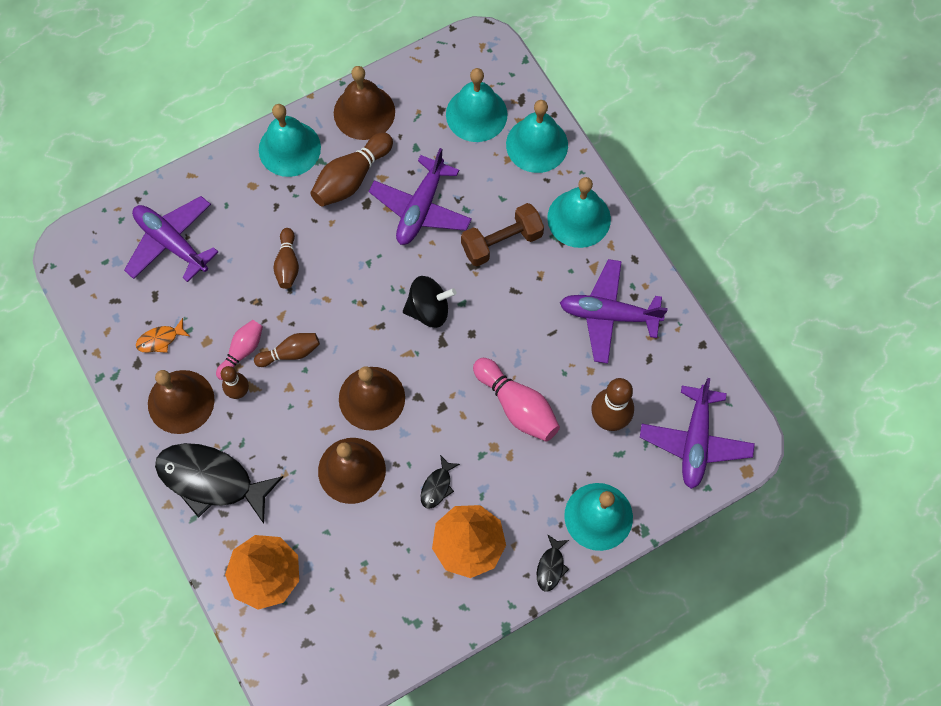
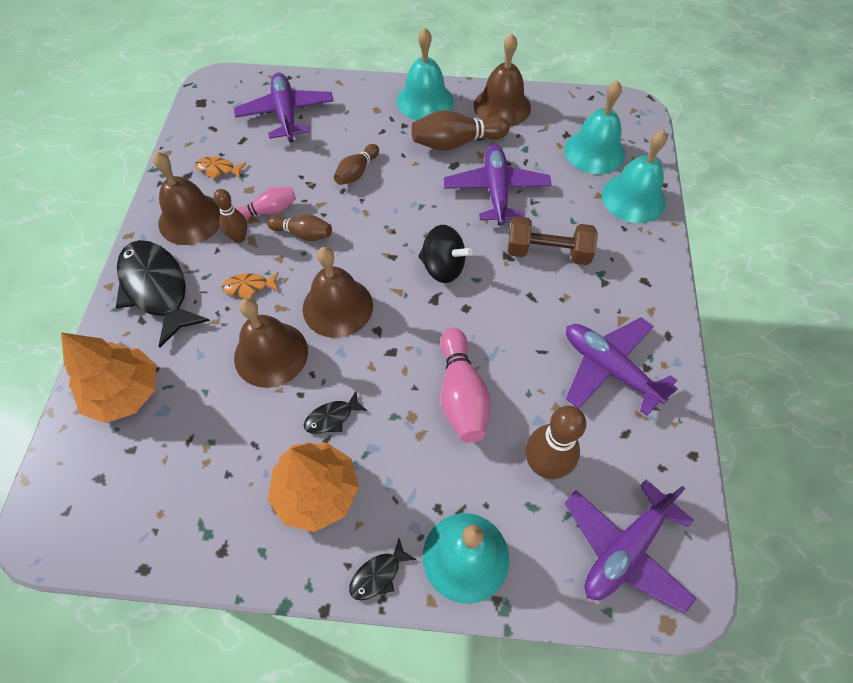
camera: 35 degrees right, 10 degrees down
purple plane [369,148,472,245] -> purple plane turned 120 degrees clockwise [444,144,552,225]
turquoise bell [547,177,611,248] -> none
none -> orange fish [222,272,279,298]

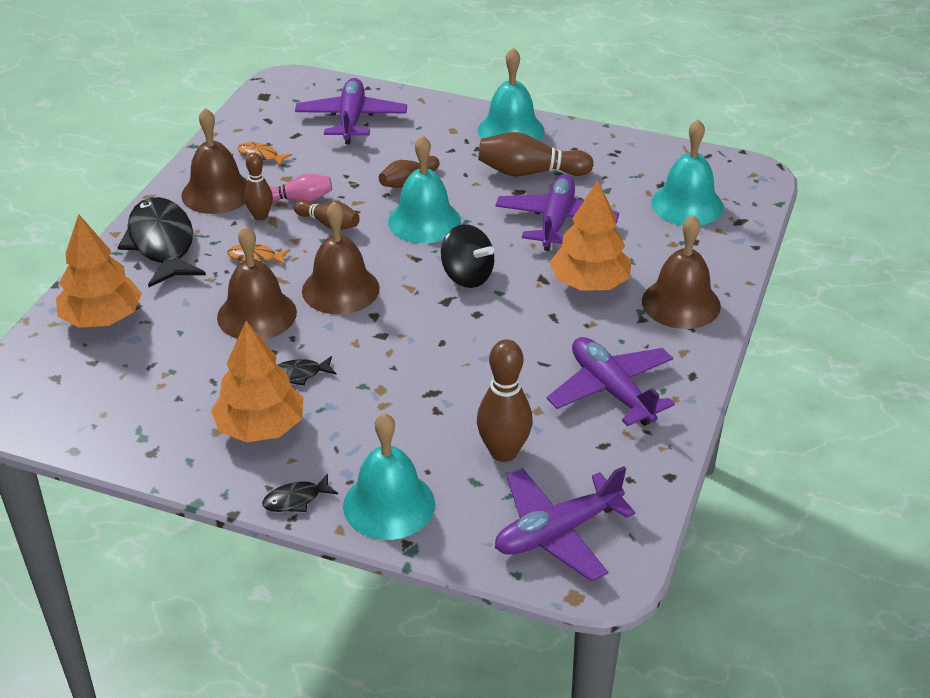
camera: 15 degrees right, 20 degrees down
pink bowling pin [440,328,491,443] -> none
brown bell [474,34,531,127] -> brown bell moved to [642,215,721,329]
brown dumbbell [508,216,598,265] -> orange tree [550,180,631,291]
turquoise bell [602,129,667,223] -> turquoise bell moved to [388,135,461,243]

